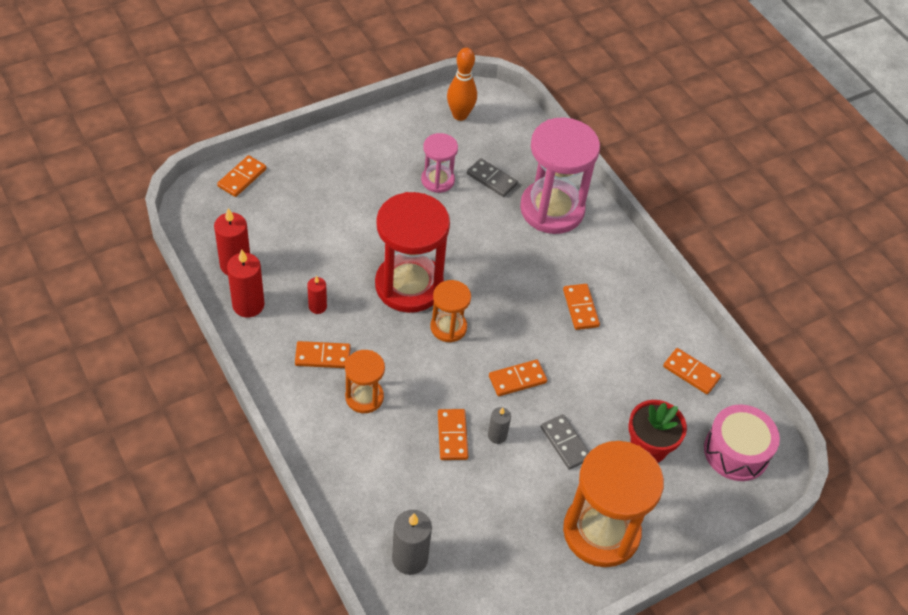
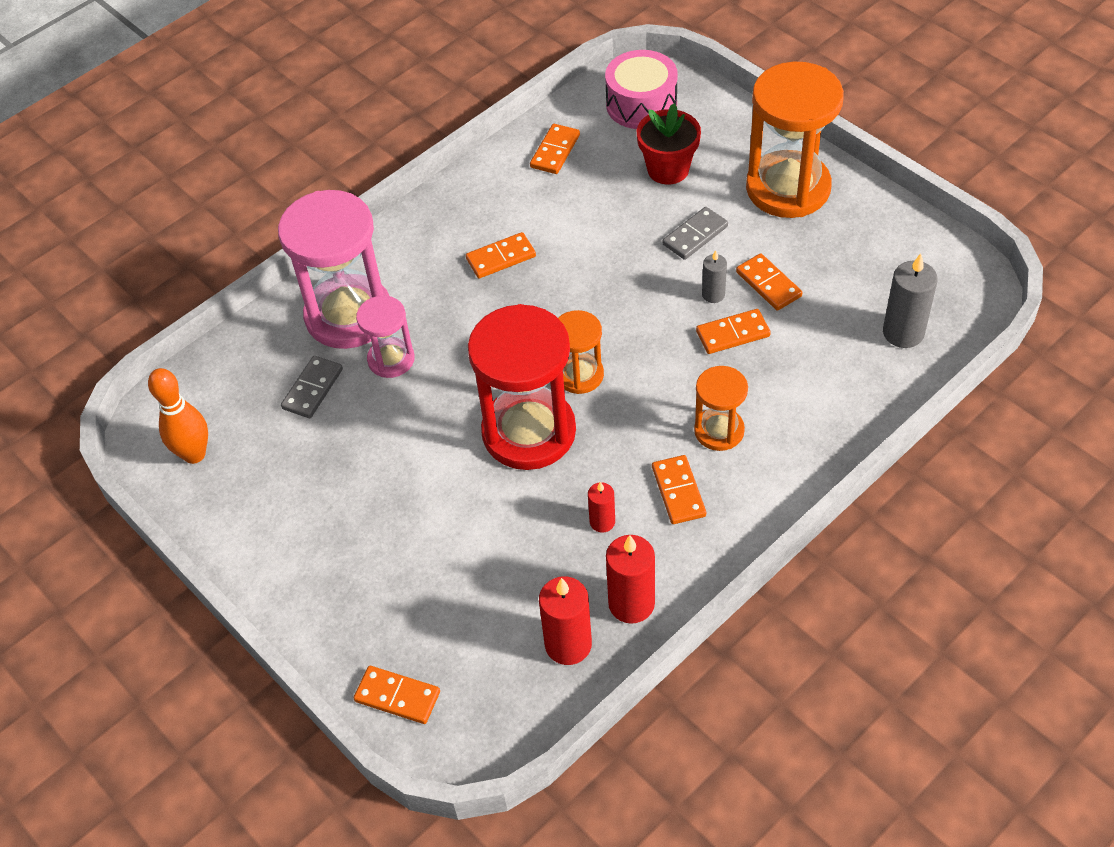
camera: 95 degrees left, 0 degrees up
pink hourglass [421,133,458,193] -> pink hourglass moved to [356,295,415,378]
orange domino [489,360,547,396] -> orange domino moved to [736,253,802,311]

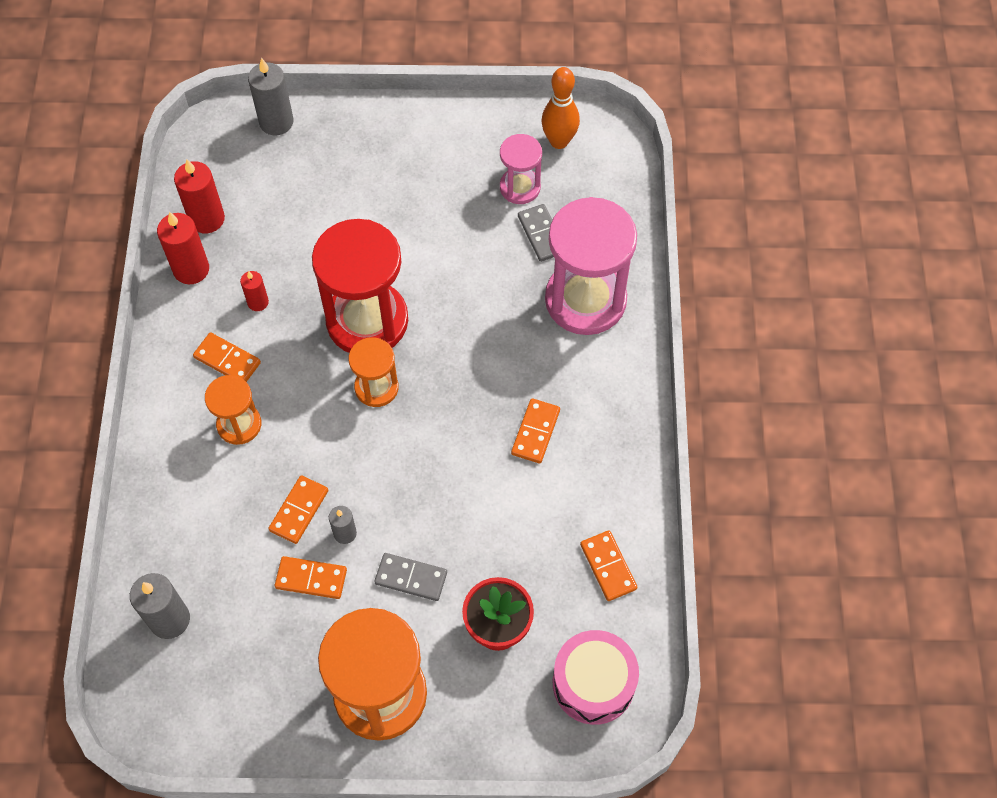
camera: 130 degrees right, 10 degrees up
orange domino [354,666,440,724] -> grey candle [248,58,294,135]
pink hourglass [356,295,415,378] -> pink hourglass moved to [500,134,542,204]
grey domino [662,207,728,260] -> grey domino turned 75 degrees counterclockwise [374,553,447,601]

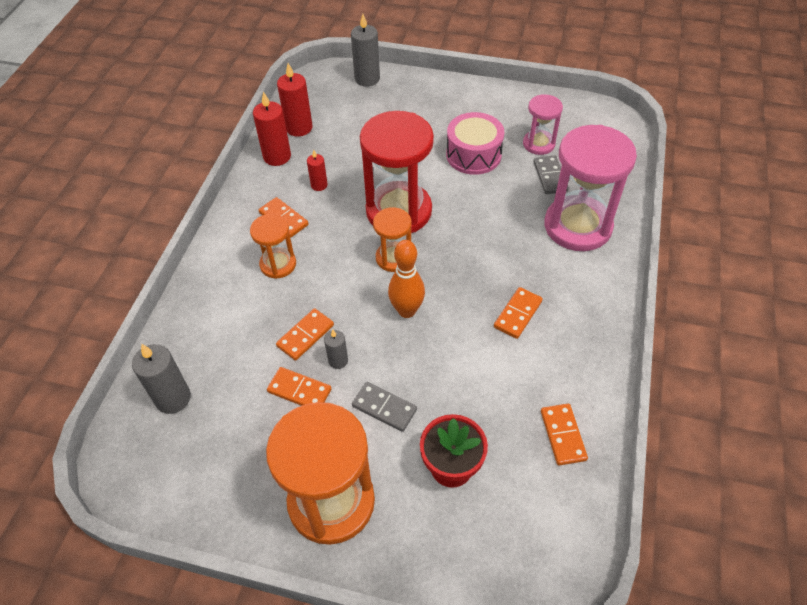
camera: 15 degrees right, 10 degrees down
orange bowling pin [541,67,580,149] -> orange bowling pin moved to [388,240,425,318]
pink drum [553,630,639,725] -> pink drum moved to [446,112,504,175]

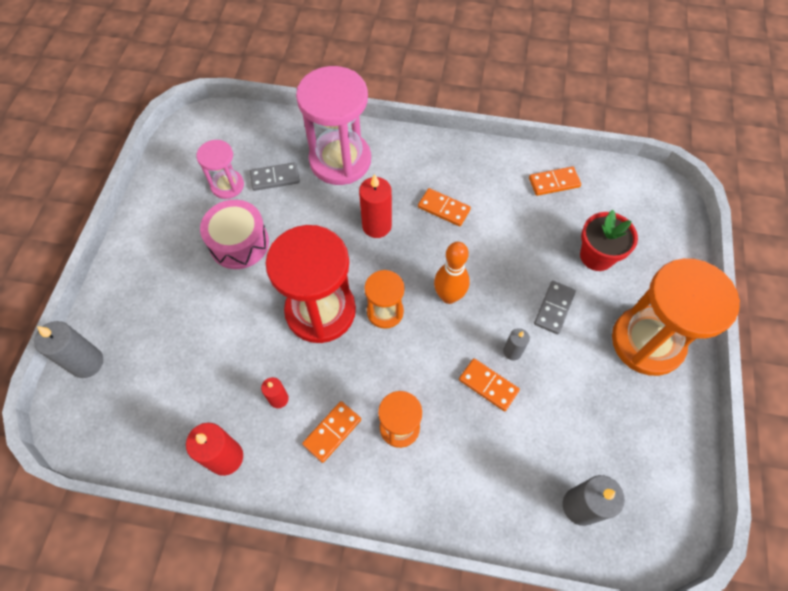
camera: 95 degrees left, 10 degrees up
orange domino [267,367,331,406] -> none
red candle [277,63,313,137] -> red candle moved to [359,174,392,238]

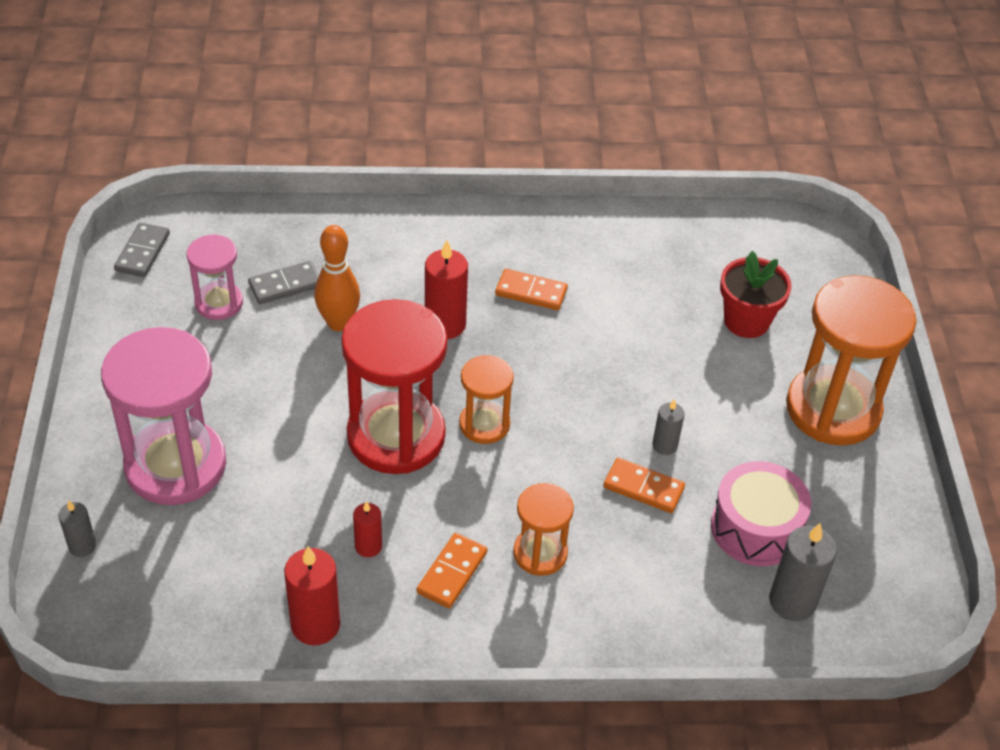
camera: 15 degrees left, 15 degrees down
grey candle [34,321,103,378] -> grey candle [58,501,96,557], size x0.58
pink drum [200,200,269,269] -> pink drum moved to [711,461,811,566]
pink hourglass [296,66,371,185] -> pink hourglass moved to [101,327,226,505]
orange bowling pin [434,242,470,304] -> orange bowling pin moved to [314,225,360,331]
orange domino [529,166,581,196] -> none
grey domino [534,281,576,334] -> grey domino moved to [114,222,170,277]

